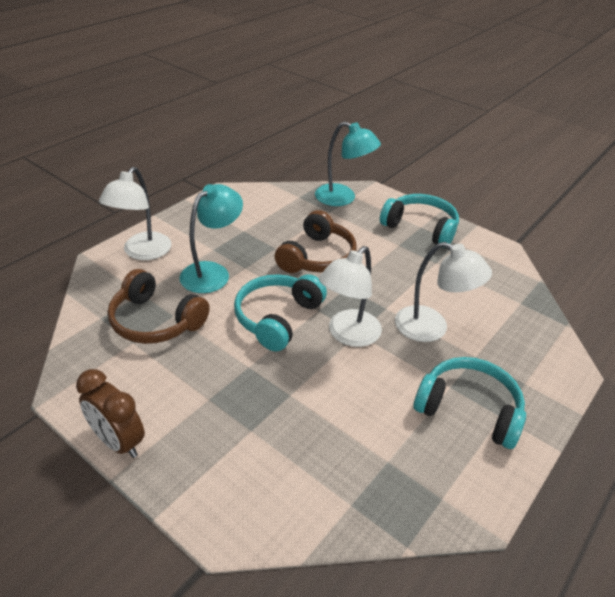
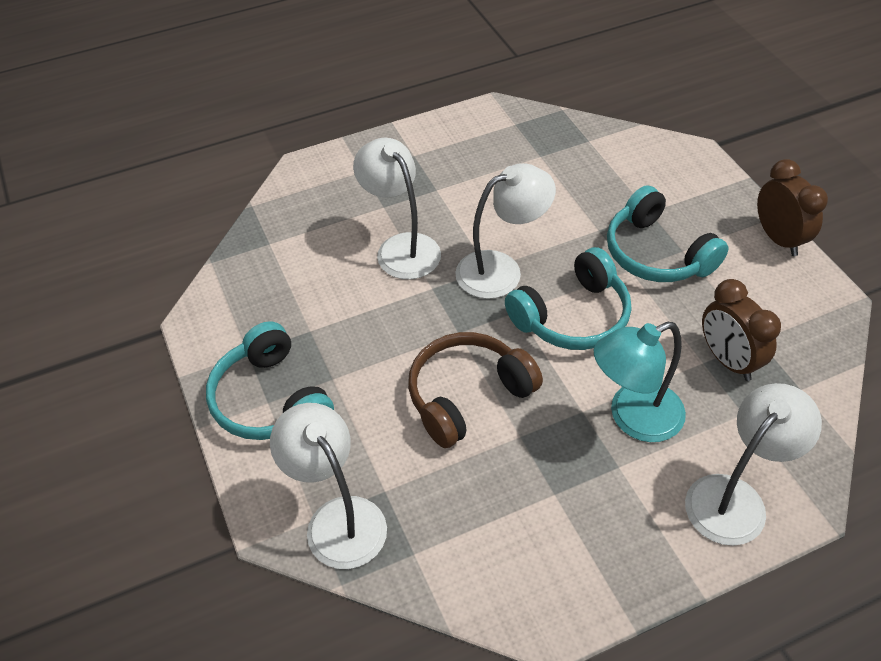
camera: 150 degrees left, 10 degrees up
brown headphones [108,269,210,344] -> brown clock [702,279,781,381]
turquoise lamp [315,121,381,206] -> white lamp [270,403,387,569]
turquoise headphones [414,357,526,449] -> turquoise headphones moved to [607,185,729,282]

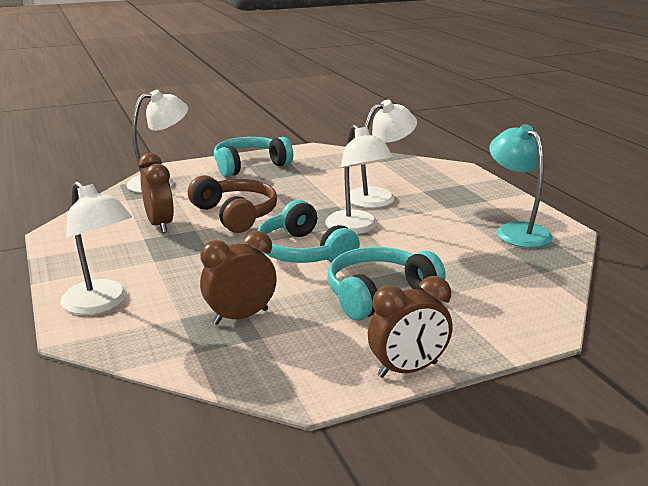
camera: 90 degrees right, 25 degrees down
turquoise lamp [594,322,686,442] -> turquoise lamp moved to [489,124,553,248]
none -> brown clock [139,153,174,233]

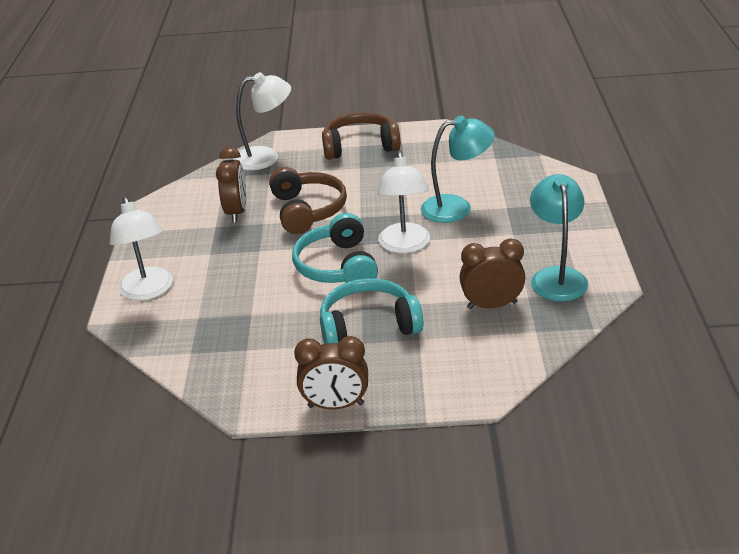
camera: 25 degrees right, 10 degrees up
brown clock [200,231,277,325] -> brown clock moved to [459,239,525,309]
turquoise headphones [214,137,293,177] -> brown headphones [322,112,401,160]
white lamp [350,100,417,208] -> turquoise lamp [421,116,495,223]

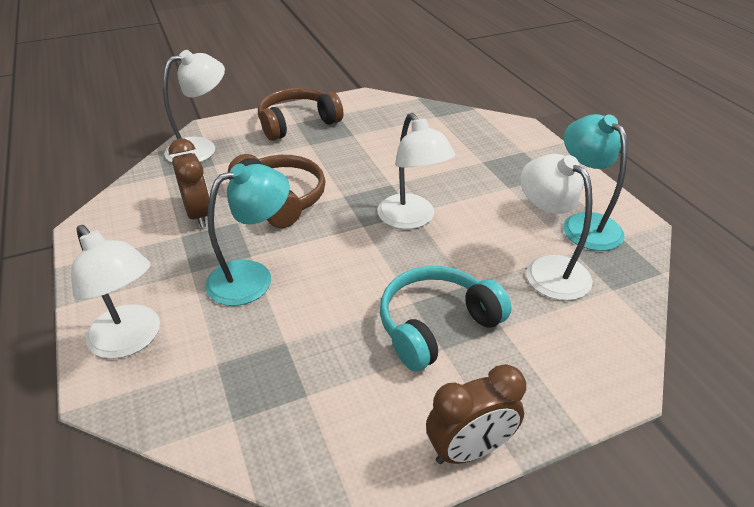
camera: 25 degrees left, 5 degrees up
turquoise headphones [292,213,378,283] -> none
turquoise lamp [421,116,495,223] -> turquoise lamp moved to [205,164,290,306]
brown clock [459,239,525,309] -> white lamp [520,154,593,301]

